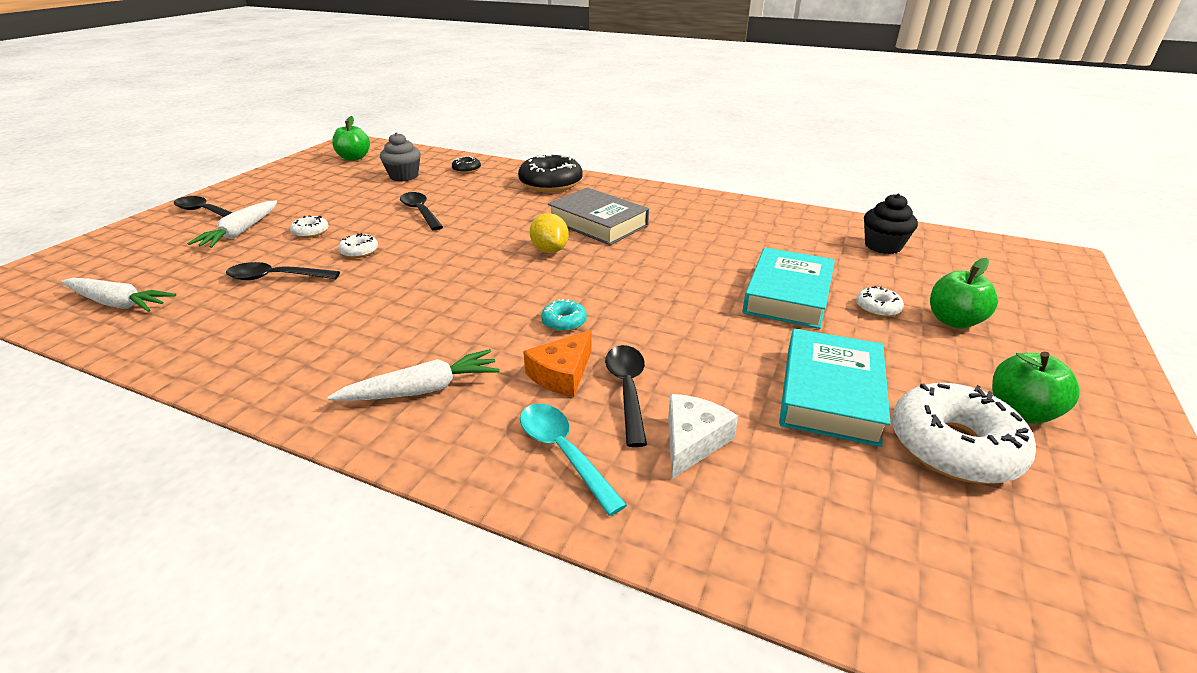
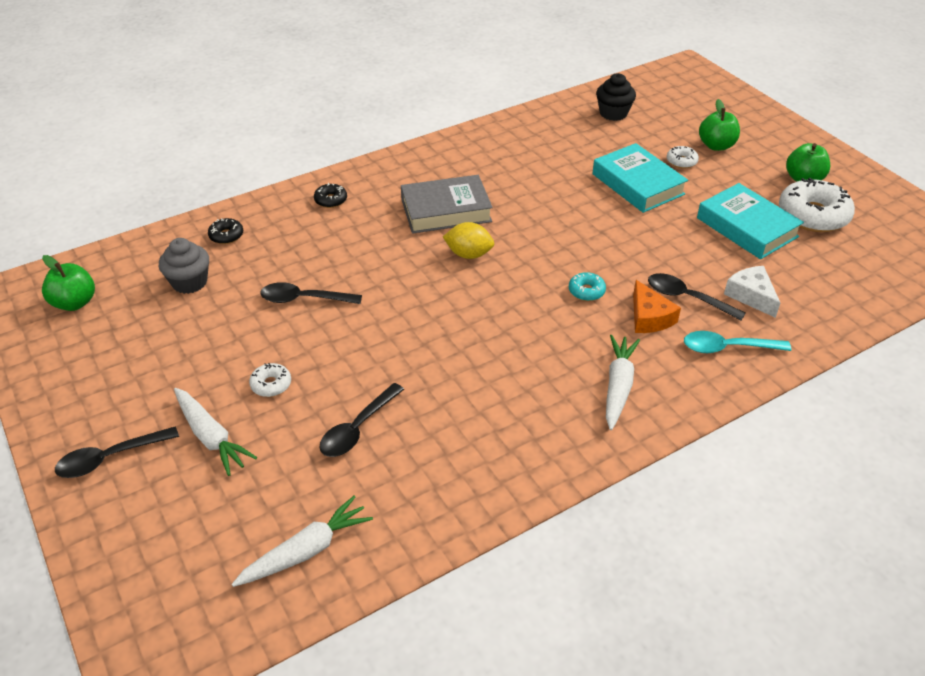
camera: 55 degrees left, 10 degrees up
white donut [338,233,378,258] -> none
black donut [518,155,583,192] -> black donut [314,183,347,208], size x0.47

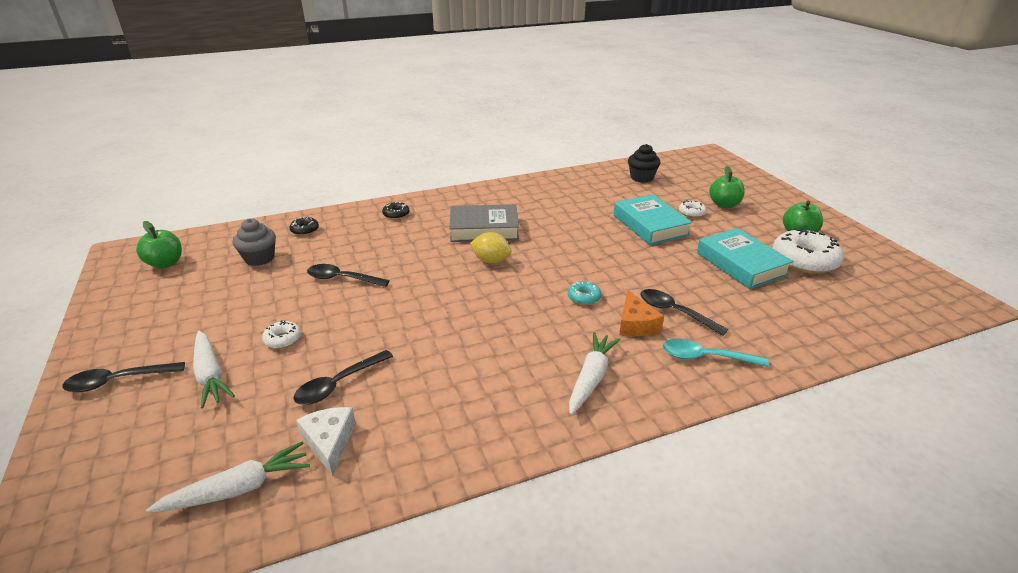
camera: 10 degrees right, 10 degrees down
white cheese [724,266,781,318] -> white cheese moved to [296,407,356,476]

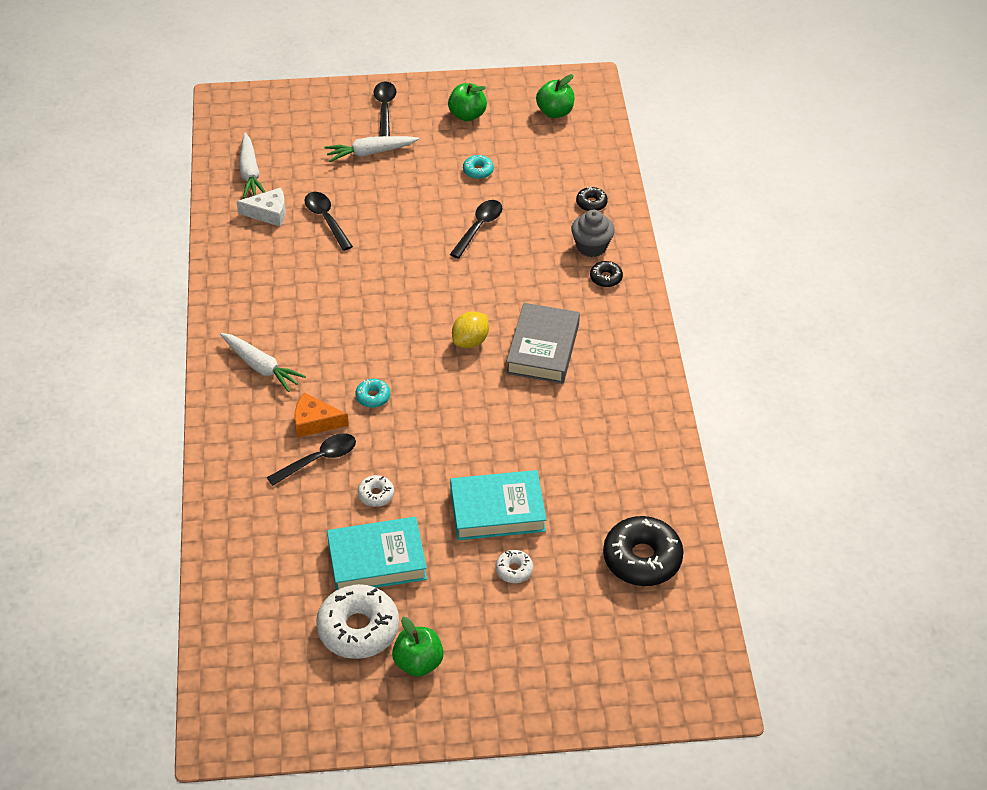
camera: 105 degrees right, 15 degrees up
grey cupcake [233,219,276,266] -> grey cupcake moved to [571,210,615,257]
white donut [262,320,301,349] -> white donut moved to [358,475,394,507]
black cupcake [628,144,661,183] -> black donut [603,516,684,586]
turquoise spoon [663,339,769,367] -> none
green apple [709,166,745,208] -> green apple moved to [448,83,487,121]
none -> turquoise donut [463,155,494,179]

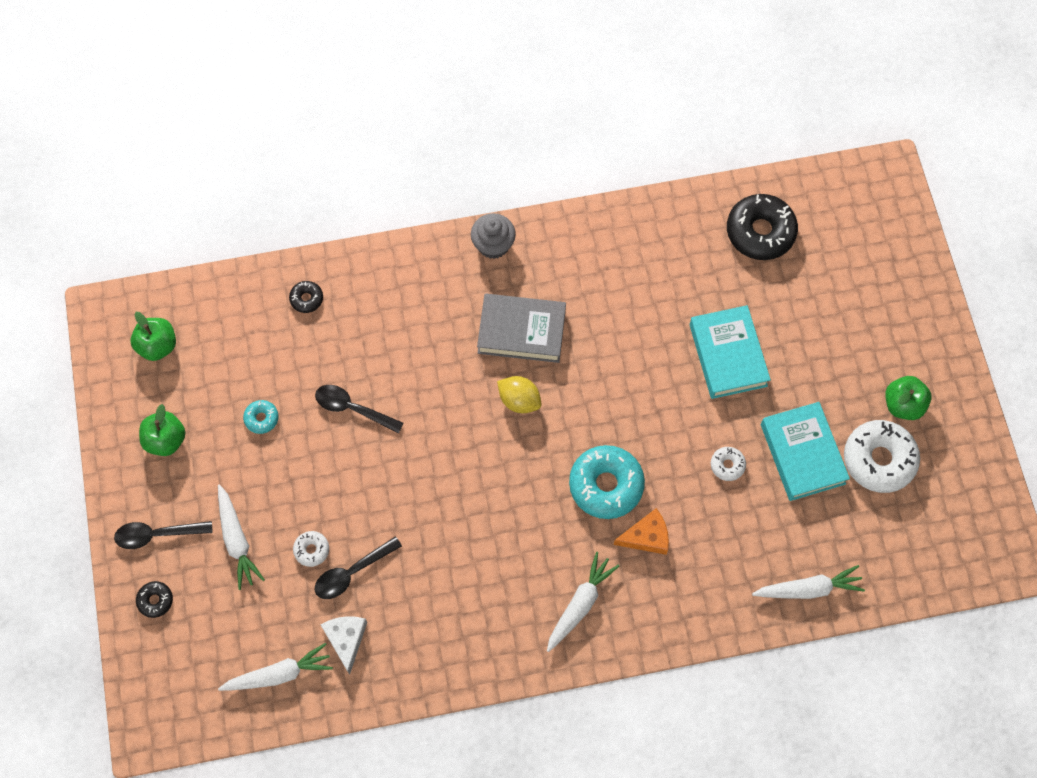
camera: 95 degrees left, 20 degrees up
black spoon [267,433,356,486] -> none
orange cheese [294,393,349,438] -> orange cheese turned 105 degrees counterclockwise [614,508,669,555]
turquoise donut [355,379,390,408] -> turquoise donut [569,445,645,519], size x2.11
white donut [495,550,533,583] -> white donut moved to [293,531,329,567]
grey cupcake [571,210,615,257] -> grey cupcake moved to [471,213,516,259]
black donut [590,261,623,287] -> black donut moved to [136,581,173,618]
none -> white carrot [752,565,865,599]

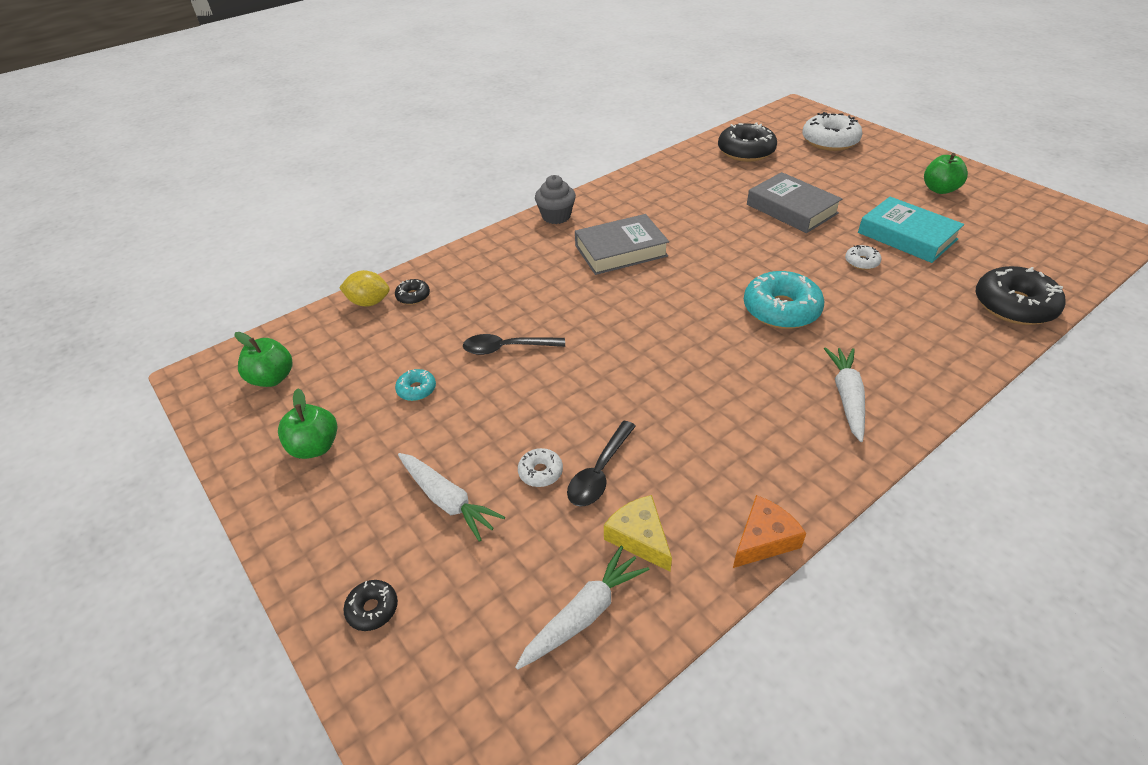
camera: 25 degrees left, 25 degrees down
black spoon [114,521,213,549] -> none
white cheese [320,616,367,675] -> yellow cheese [604,495,672,572]
yellow lemon [497,376,542,413] -> yellow lemon moved to [339,270,390,306]
orange cheese [614,508,669,555] -> orange cheese moved to [733,495,806,568]
turquoise book [689,305,771,399] -> grey book [747,172,842,233]
white carrot [752,565,865,599] -> black donut [976,266,1065,325]
white donut [844,420,920,493] -> white donut moved to [802,112,863,151]

